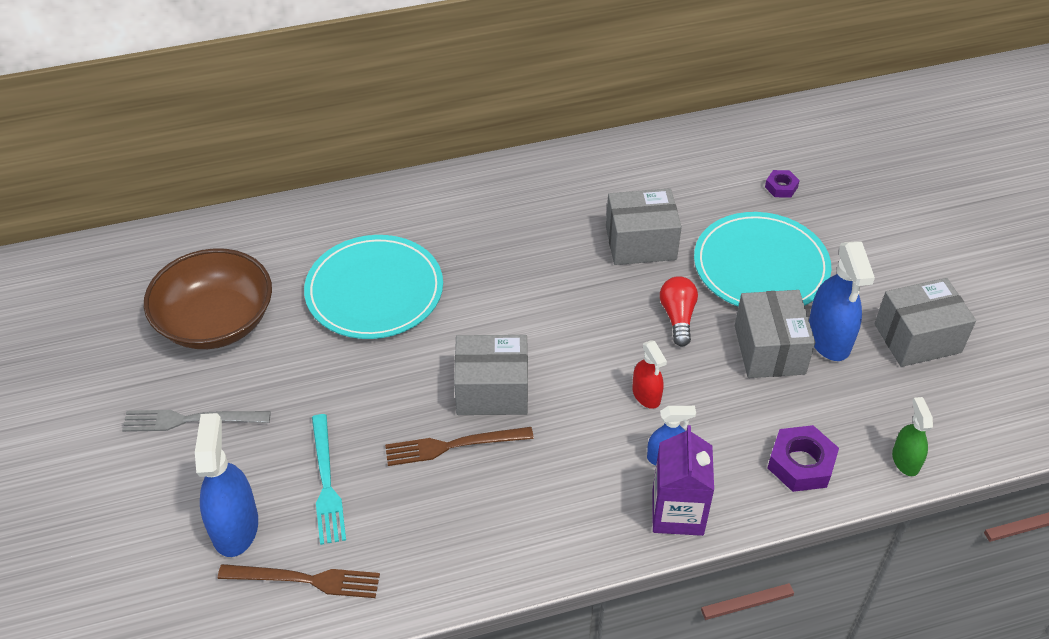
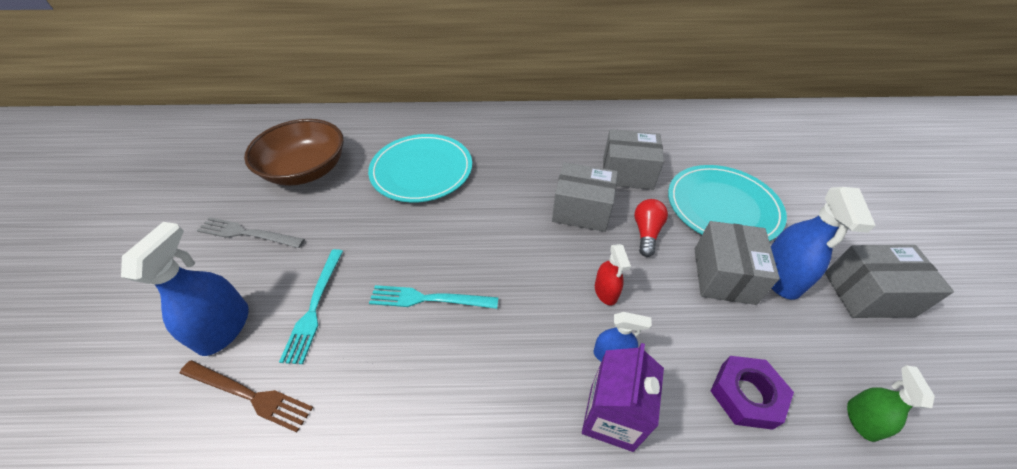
camera: 15 degrees right, 0 degrees up
brown fork [385,427,534,466] -> turquoise fork [369,285,498,309]
grey box [454,335,528,415] -> grey box moved to [552,162,618,232]
purple nut [765,170,800,198] -> none

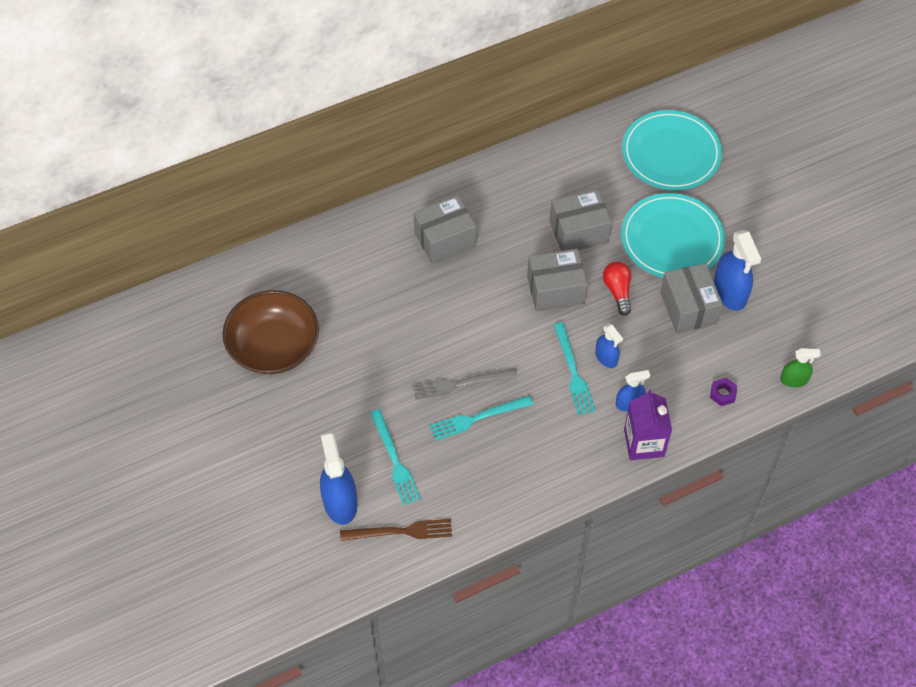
camera: 25 degrees left, 10 degrees up
grey fork [196,217,305,248] -> grey fork moved to [412,368,518,400]
turquoise plate [368,134,472,203] -> turquoise plate moved to [622,110,722,190]
red spray bottle [595,244,631,305] -> blue spray bottle [595,323,623,368]
purple nut [711,356,794,430] -> purple nut [710,378,737,406], size x0.57
grey box [825,245,954,318] -> grey box moved to [413,195,476,264]
green spray bottle [847,365,935,442] -> green spray bottle turned 105 degrees clockwise [780,348,821,387]
none -> turquoise fork [554,322,595,415]

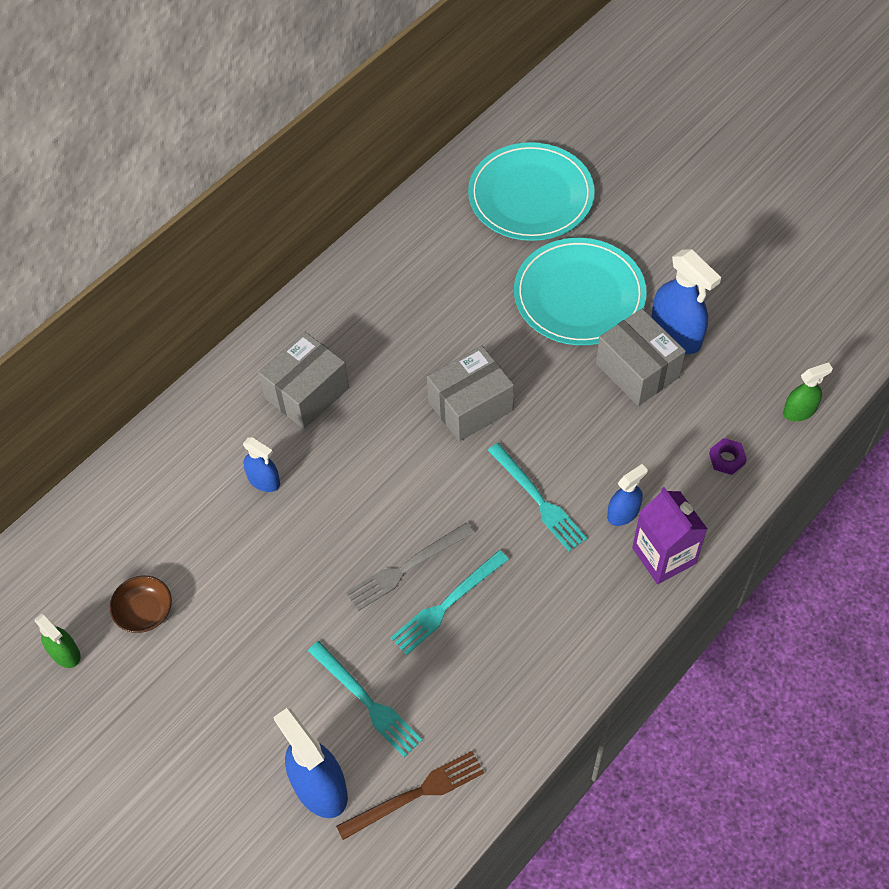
camera: 20 degrees left, 0 degrees up
brown bowl [223,290,319,374] -> brown bowl [110,576,172,633], size x0.47
grey box [549,189,612,251] -> none
blue spray bottle [595,323,623,368] -> blue spray bottle moved to [243,437,280,492]
red light bulb [603,262,631,316] -> none
none -> green spray bottle [35,614,81,668]

